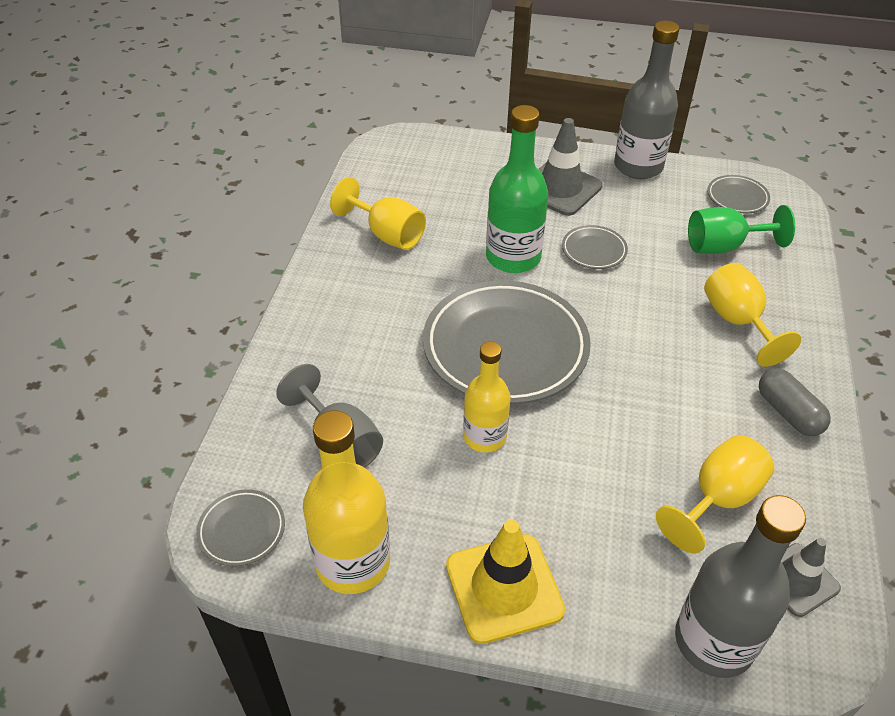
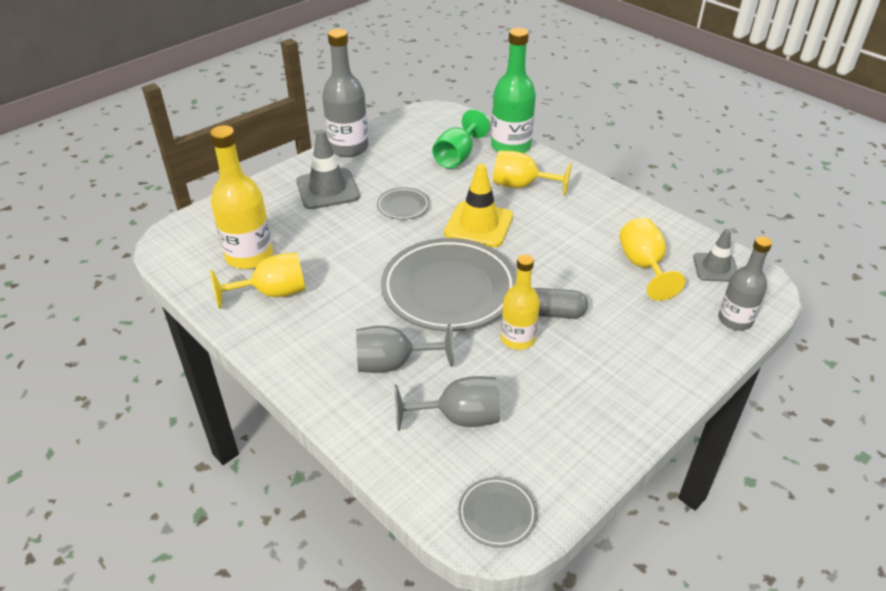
camera: 55 degrees left, 5 degrees down
yellow bottle [303,410,390,594] -> yellow bottle moved to [210,125,273,269]
yellow traffic cone [446,520,565,644] -> yellow traffic cone moved to [444,164,513,247]
green bottle [486,105,548,273] -> green bottle moved to [491,28,536,153]
grey bottle [675,495,806,678] -> grey bottle [718,236,772,330], size x0.65
grey plate [707,175,770,214] -> none
grey capsule [759,368,831,436] -> grey capsule moved to [533,288,588,318]
none -> grey goblet [356,324,454,373]

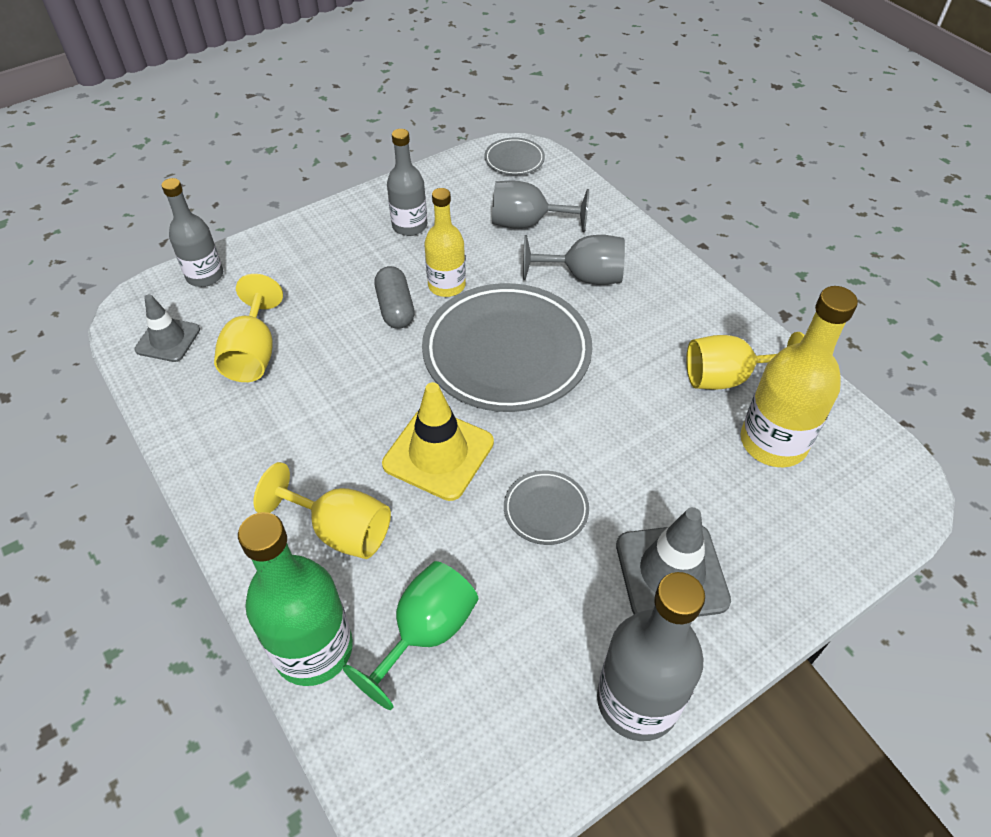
camera: 170 degrees left, 10 degrees up
grey capsule [533,288,588,318] -> grey capsule turned 60 degrees clockwise [374,266,415,329]
none -> grey bottle [387,129,427,236]

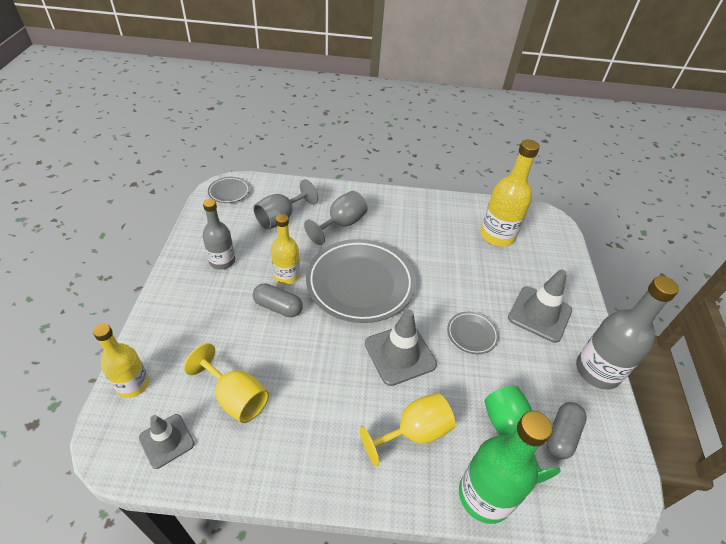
camera: 55 degrees left, 5 degrees down
grey bottle [162,178,223,287] -> yellow bottle [93,324,149,398]
yellow traffic cone [382,382,494,501] -> grey traffic cone [365,309,437,386]
yellow goblet [686,332,805,390] -> none
none -> grey capsule [546,402,587,459]

